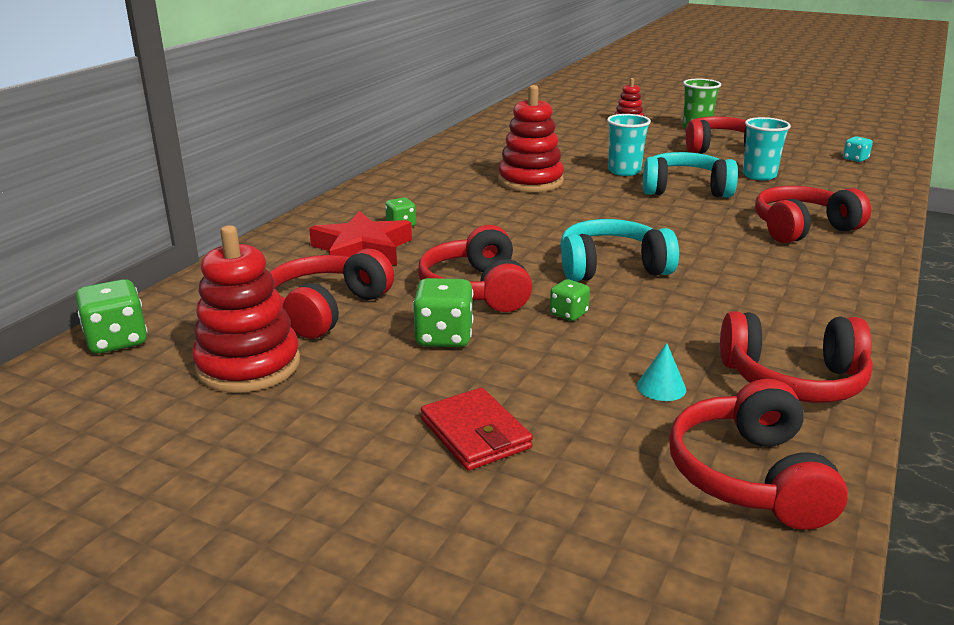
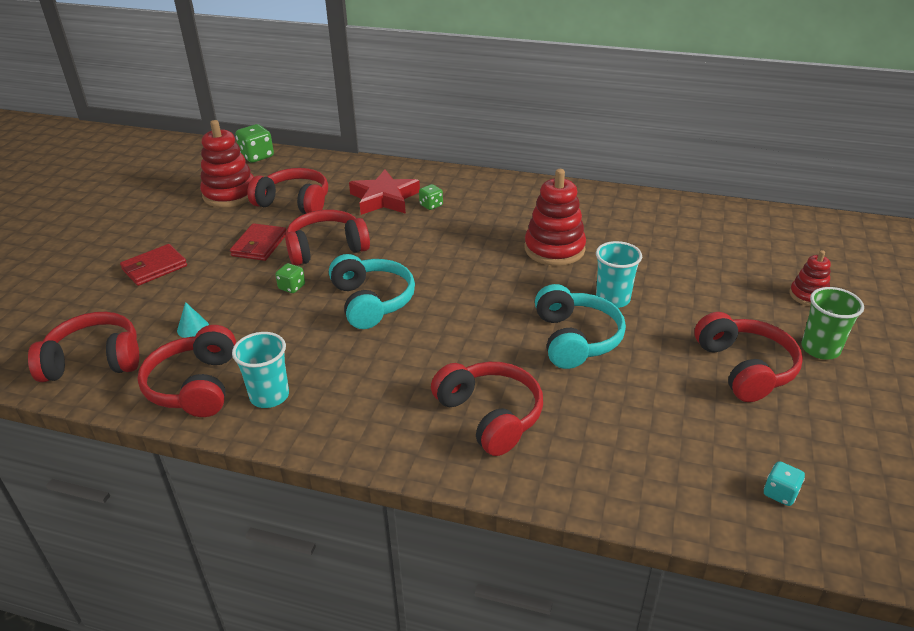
camera: 80 degrees right, 10 degrees up
green dice [413,278,473,347] -> red wallet [230,223,286,261]
turquoise cup [743,117,791,181] -> turquoise cup moved to [232,332,289,408]

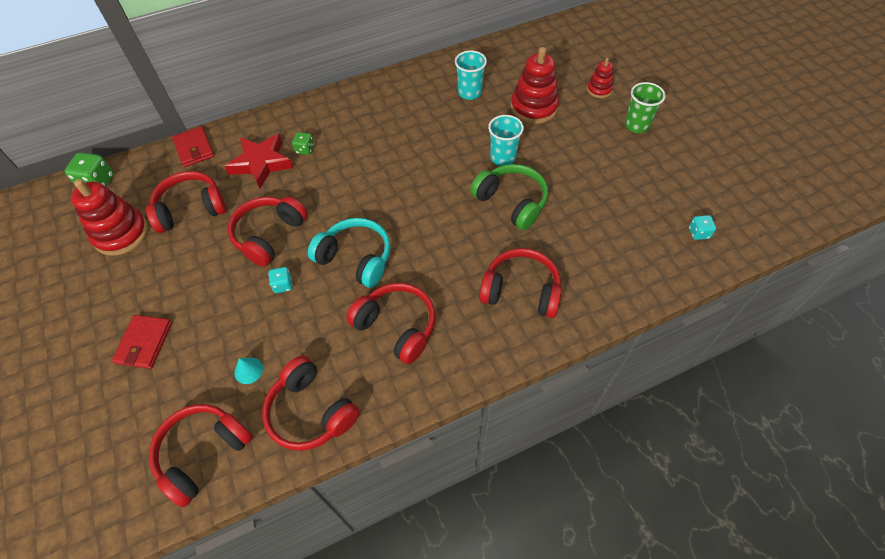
camera: 40 degrees left, 20 degrees up
red wallet [230,223,286,261] -> red wallet moved to [172,126,214,167]
turquoise cup [232,332,289,408] -> turquoise cup moved to [455,50,487,100]
green dice [275,263,305,293] -> turquoise dice [268,267,293,293]
red stacking toy [525,169,586,266] -> red stacking toy moved to [511,47,559,124]
turquoise headphones [535,284,626,369] -> green headphones [470,164,548,230]
red headphones [694,312,803,402] -> red headphones moved to [346,283,436,364]

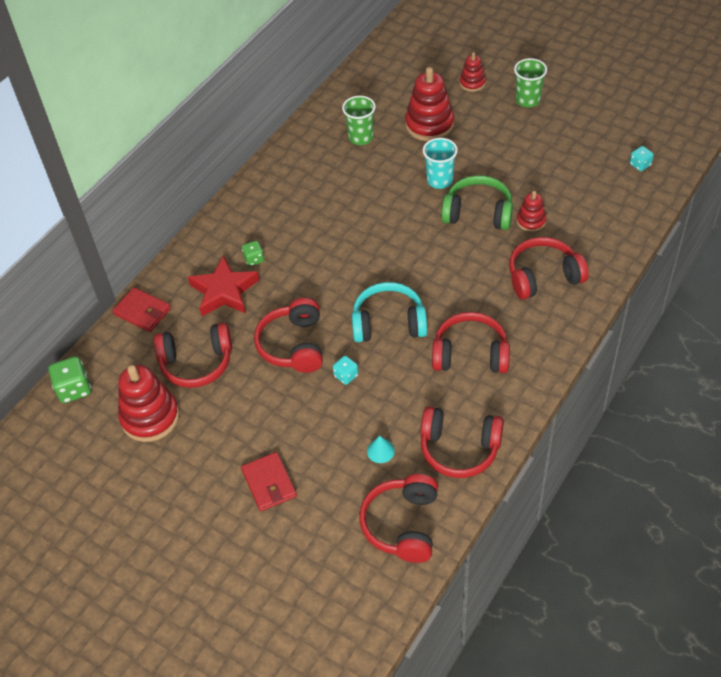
camera: 30 degrees left, 5 degrees down
red headphones [146,171,226,233] -> red headphones turned 135 degrees counterclockwise [154,323,232,388]
turquoise cup [455,50,487,100] -> green cup [342,96,376,145]
none -> red stacking toy [517,191,546,232]

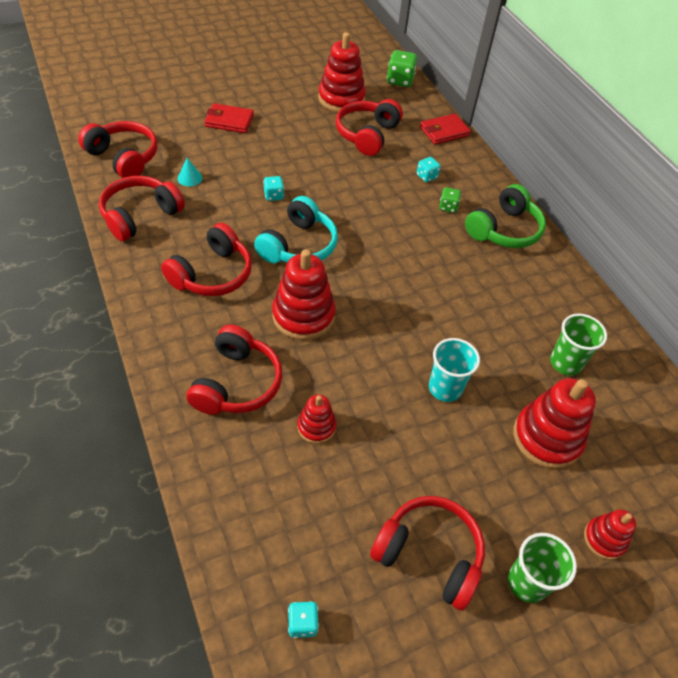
camera: 115 degrees right, 0 degrees up
red star [188,255,259,316] -> turquoise dice [417,157,441,182]
red headphones [254,298,323,373] -> red headphones moved to [370,496,485,611]
green headphones [441,175,513,230] -> green headphones moved to [465,184,546,248]
none -> red stacking toy [272,249,336,340]

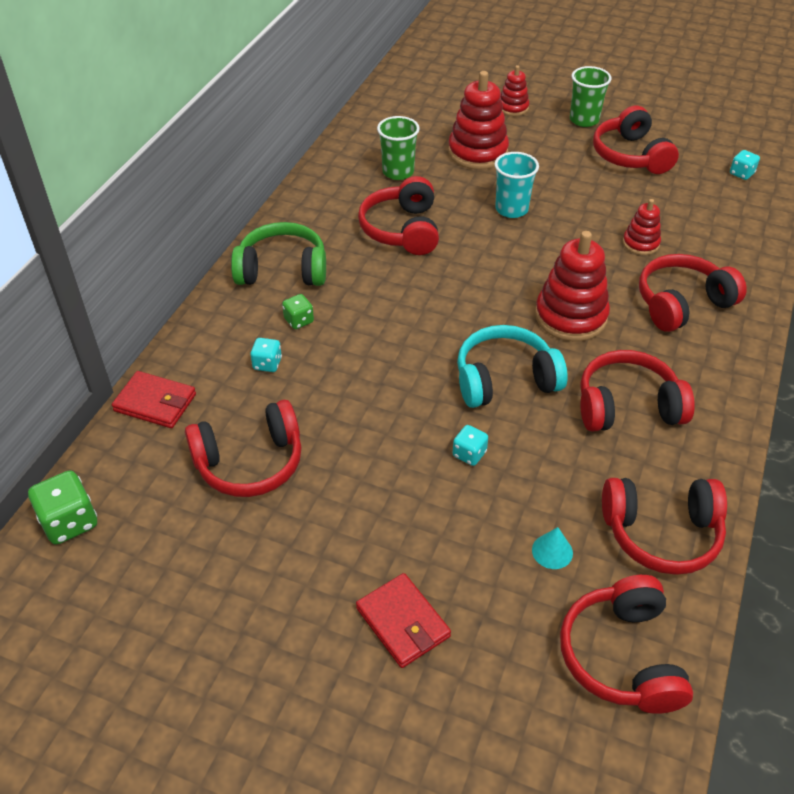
camera: 130 degrees left, 5 degrees down
red stacking toy [318,32,366,112] -> none
none -> red headphones [358,176,439,255]

